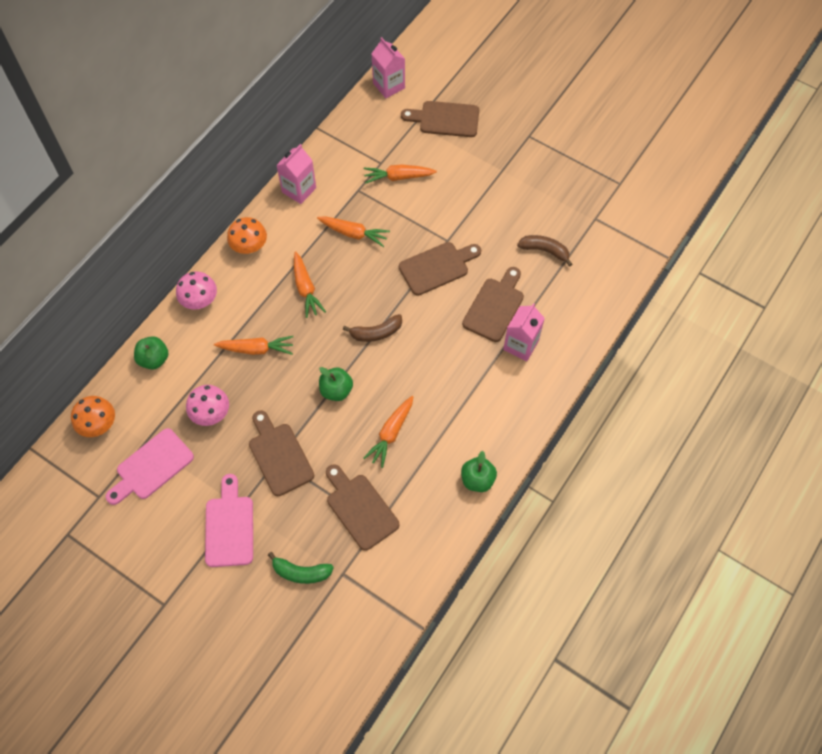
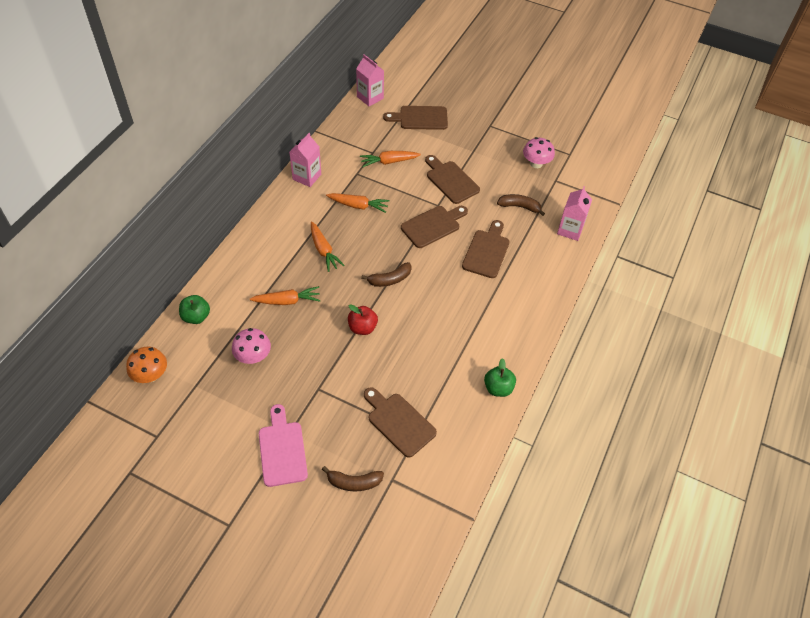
camera: 10 degrees left, 10 degrees down
pink cutting board [106,428,194,505] -> none
pink mushroom [176,271,217,309] -> pink mushroom moved to [523,137,555,168]
orange mushroom [227,217,267,254] -> none
brown cutting board [249,410,314,496] -> brown cutting board moved to [425,155,480,204]
green banana [268,552,334,584] -> brown banana [322,466,384,491]
green apple [319,367,353,401] -> red apple [348,304,378,335]
orange carrot [363,396,414,468] -> none
pink carton [503,303,545,361] -> pink carton moved to [557,186,592,241]

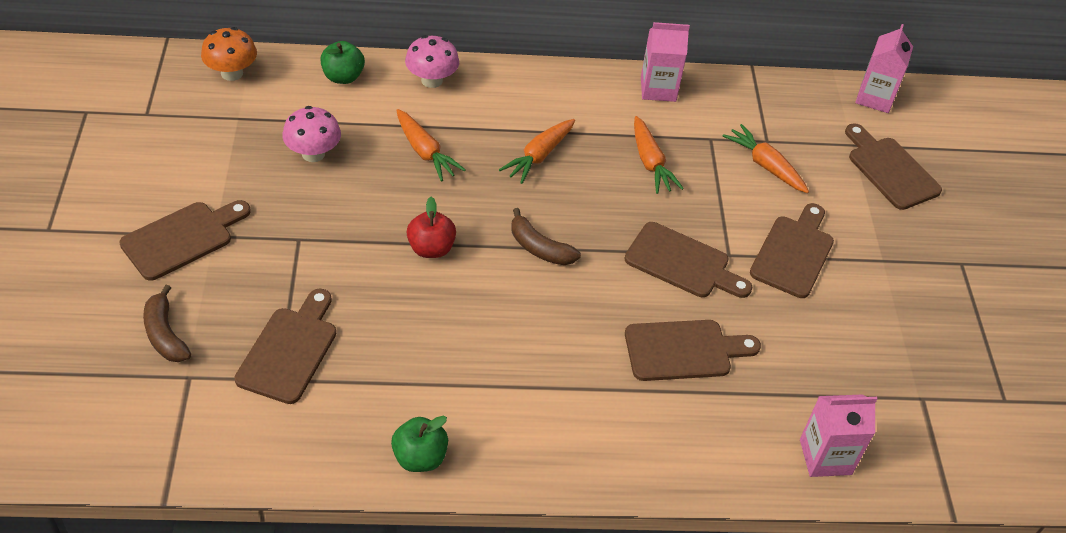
camera: 60 degrees right, 5 degrees down
pink cutting board [259,404,308,487] -> brown cutting board [119,200,251,281]
brown banana [497,194,545,216] -> none
pink mushroom [523,137,555,168] -> pink mushroom moved to [405,35,459,88]

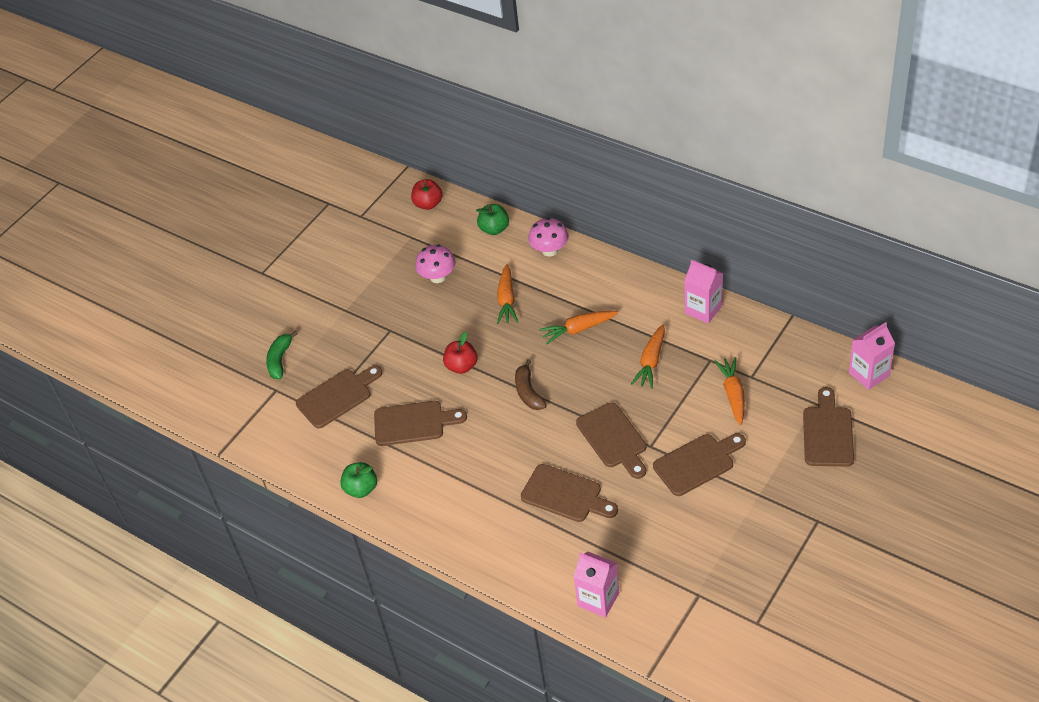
camera: 45 degrees right, 0 degrees up
brown cutting board [119,200,251,281] -> brown cutting board moved to [374,401,467,446]
brown banana [143,285,191,362] -> green banana [266,330,298,379]
orange mushroom [201,27,257,81] -> red apple [411,179,442,210]

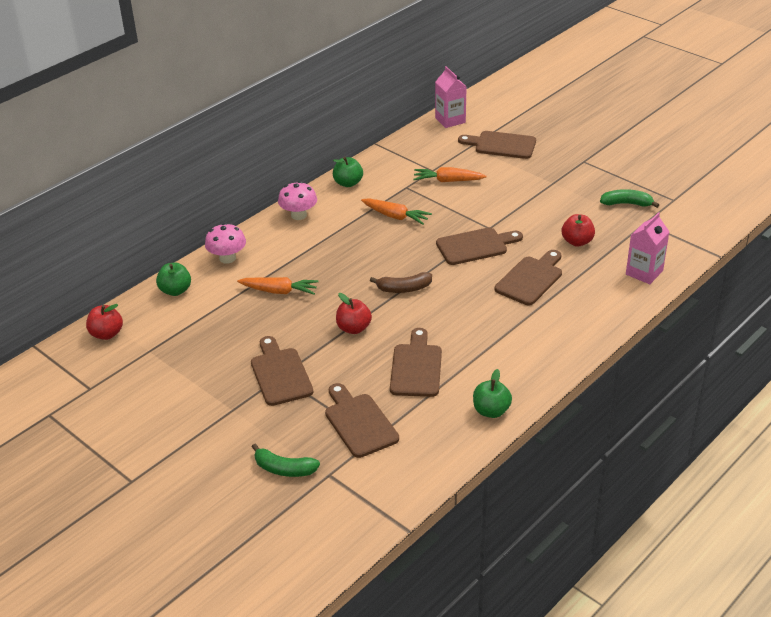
camera: 85 degrees left, 10 degrees down
pink mushroom [415,244,456,283] -> pink mushroom moved to [278,181,317,220]
orange carrot [539,311,618,344] -> none
brown cutting board [653,433,746,496] -> brown cutting board moved to [251,336,313,406]
pink carton [684,260,723,324] -> green apple [333,157,363,187]
none -> red apple [562,214,595,247]
none -> green banana [600,189,659,208]

